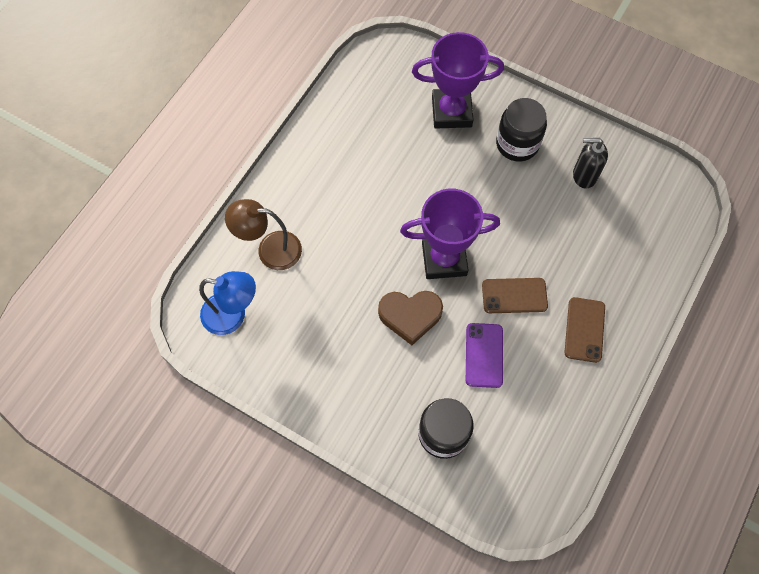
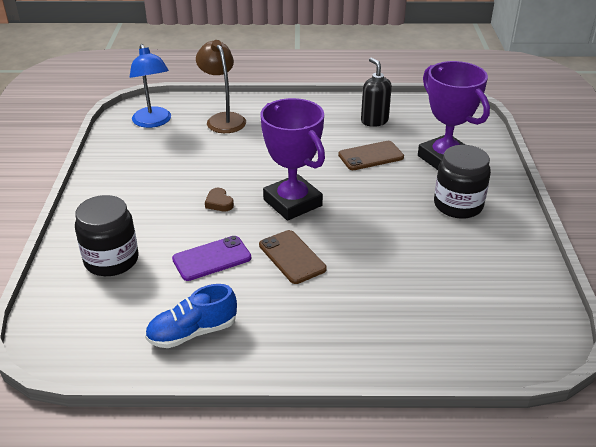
camera: 60 degrees right, 30 degrees down
brown heart [378,291,443,345] -> brown heart [205,188,234,211], size x0.50
brown phone [564,297,605,363] -> brown phone moved to [338,141,404,170]
black soap dispenser [573,138,608,188] -> black soap dispenser moved to [361,58,392,127]
none -> blue shoe [145,284,237,348]

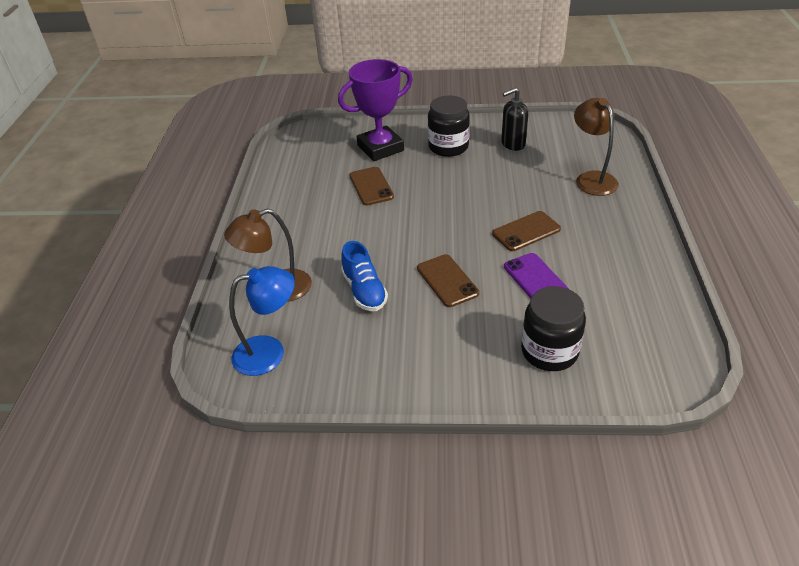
camera: 85 degrees left, 5 degrees up
blue shoe [145,284,237,348] -> blue shoe moved to [341,241,388,311]
brown heart [205,188,234,211] -> brown phone [417,254,479,307]
purple trophy [260,98,325,221] -> none
black soap dispenser [361,58,392,127] -> black soap dispenser moved to [501,87,528,151]
none -> brown lamp [574,98,619,196]

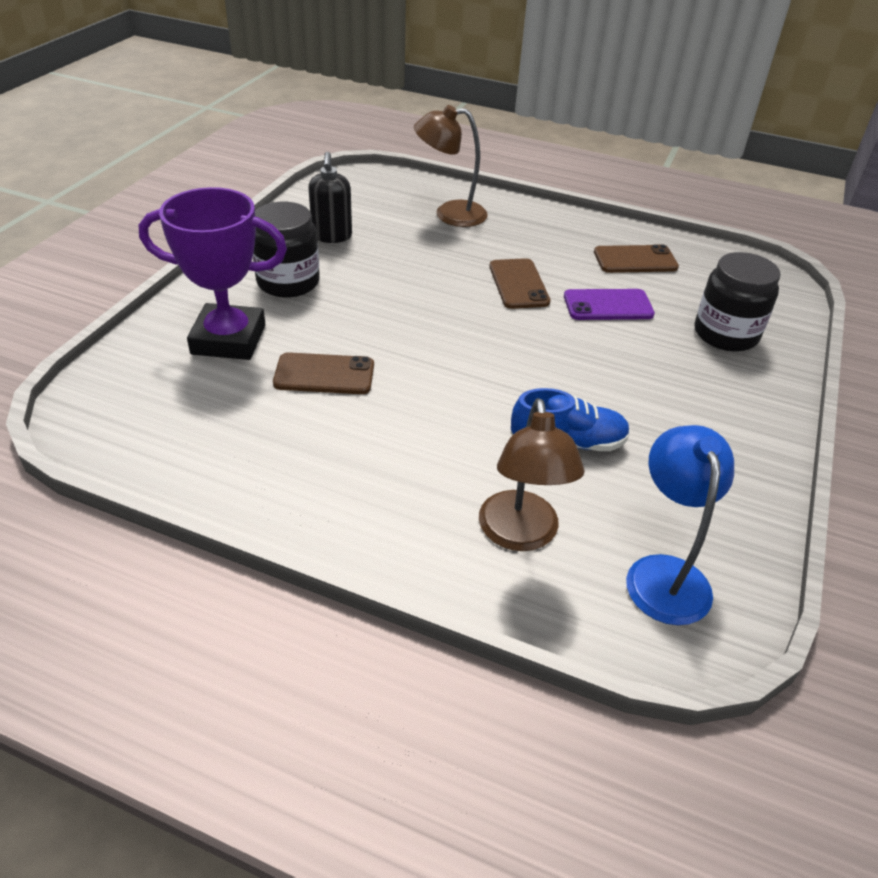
camera: 75 degrees left, 0 degrees up
purple trophy [338,59,413,161] -> purple trophy turned 75 degrees counterclockwise [139,187,287,360]
brown phone [417,254,479,307] -> brown phone moved to [594,244,679,273]

